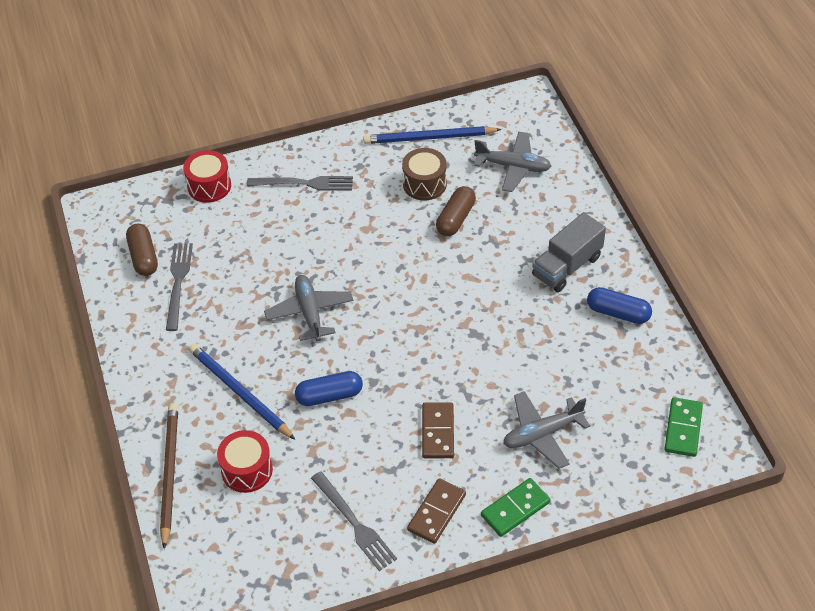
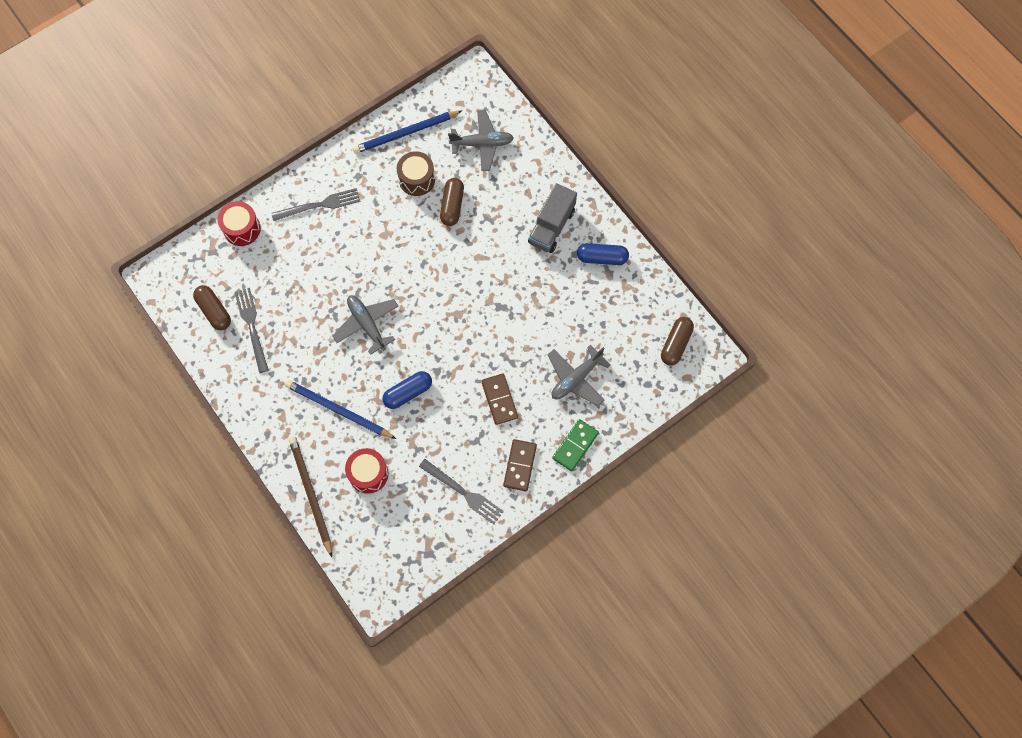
camera: 20 degrees left, 20 degrees up
green domino [664,397,703,457] -> brown capsule [661,317,694,366]

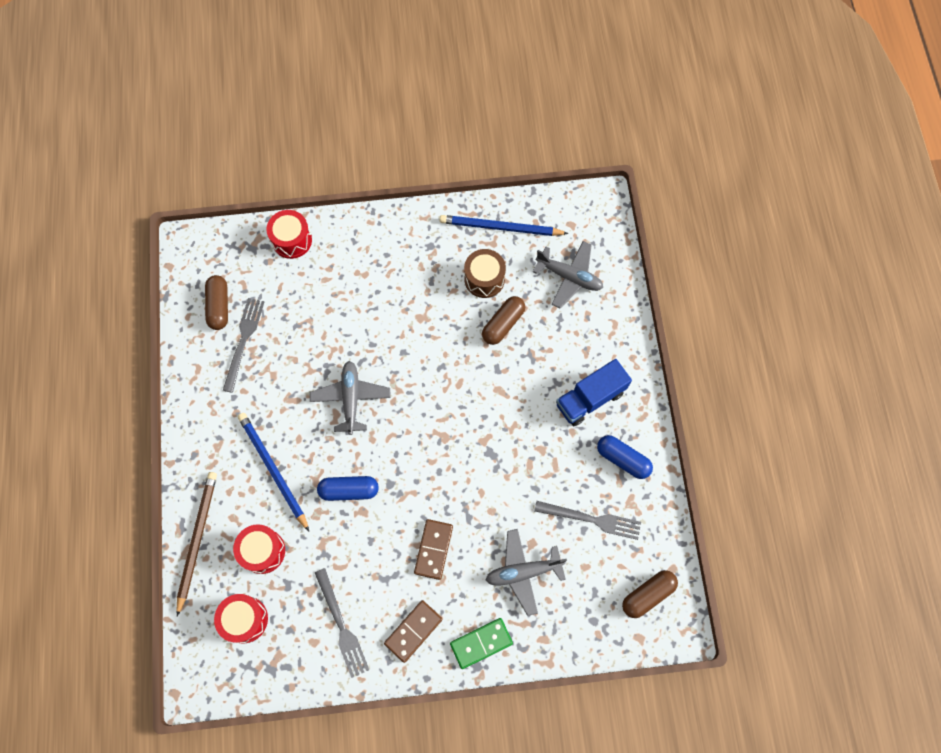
camera: 30 degrees right, 0 degrees up
grey fork [271,188,360,221] -> grey fork moved to [534,501,641,540]
grey truck [528,183,577,253] -> blue truck [556,359,632,426]
none -> red drum [214,594,268,643]

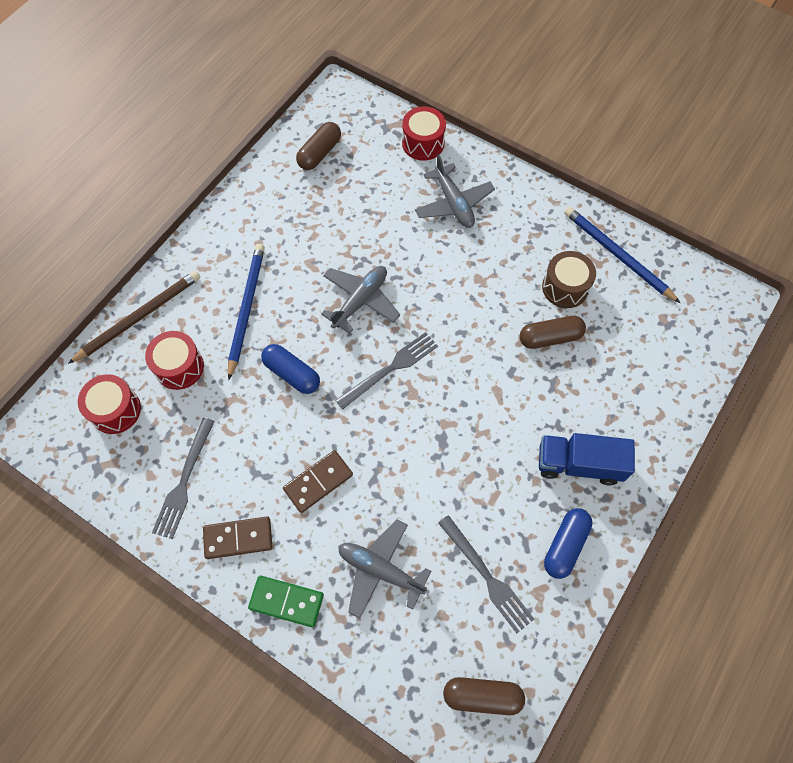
camera: 40 degrees right, 5 degrees down
grey fork [223,298,264,393] -> grey fork moved to [335,332,438,409]
grey plane [533,241,603,308] -> grey plane moved to [415,154,495,228]
blue capsule [597,435,653,479] -> blue capsule turned 45 degrees clockwise [544,508,592,579]

